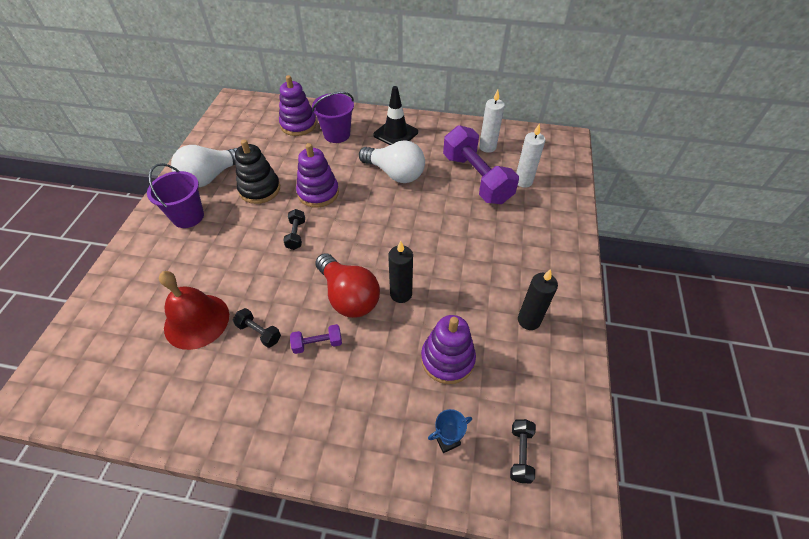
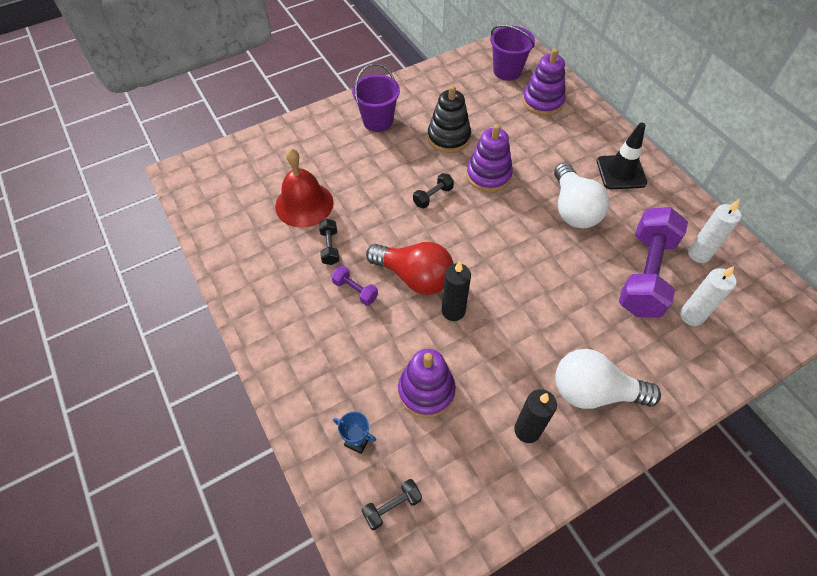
camera: 50 degrees right, 5 degrees up
white light bulb [171,145,239,188] -> white light bulb moved to [555,349,661,409]
purple bucket [312,92,354,143] -> purple bucket moved to [490,25,535,81]
red light bulb [315,253,380,318] -> red light bulb turned 75 degrees counterclockwise [366,242,454,295]

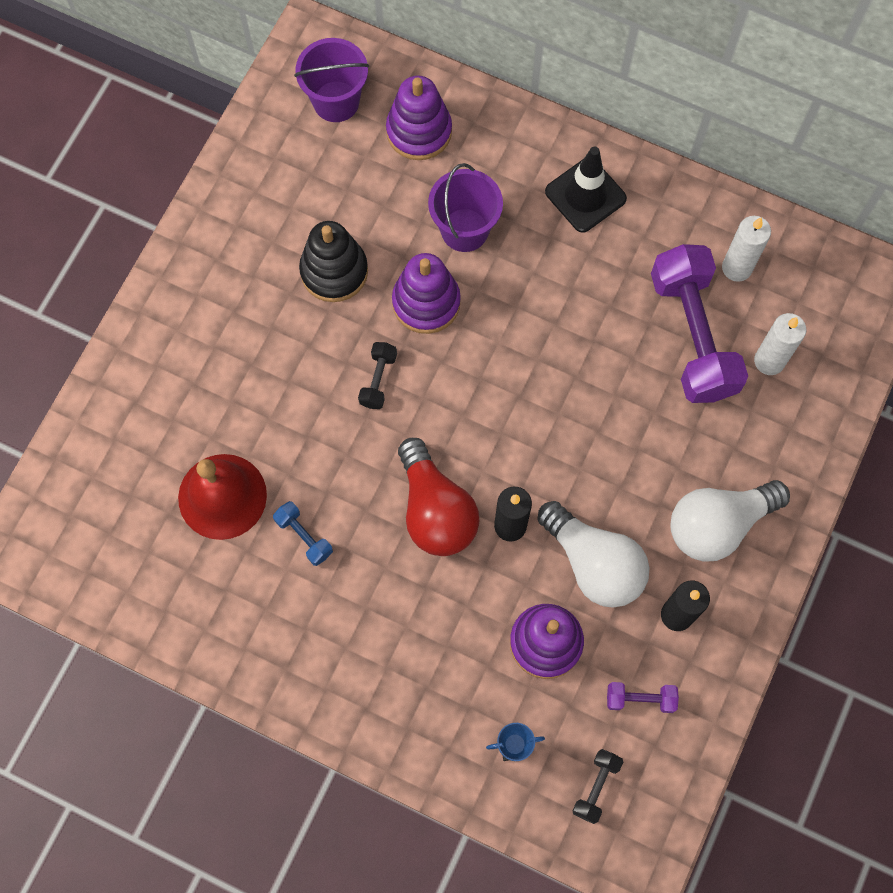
camera: 35 degrees left, 15 degrees up
black dumbbell [319,219,339,265] -> blue dumbbell [273,501,333,566]
purple dumbbell [331,266,378,306] -> purple dumbbell moved to [607,682,679,713]
purple bucket [352,63,400,132] -> purple bucket moved to [428,163,503,252]
red light bulb [366,242,454,295] -> red light bulb turned 75 degrees clockwise [398,438,479,556]
white light bulb [554,162,609,228] -> white light bulb moved to [538,501,650,608]

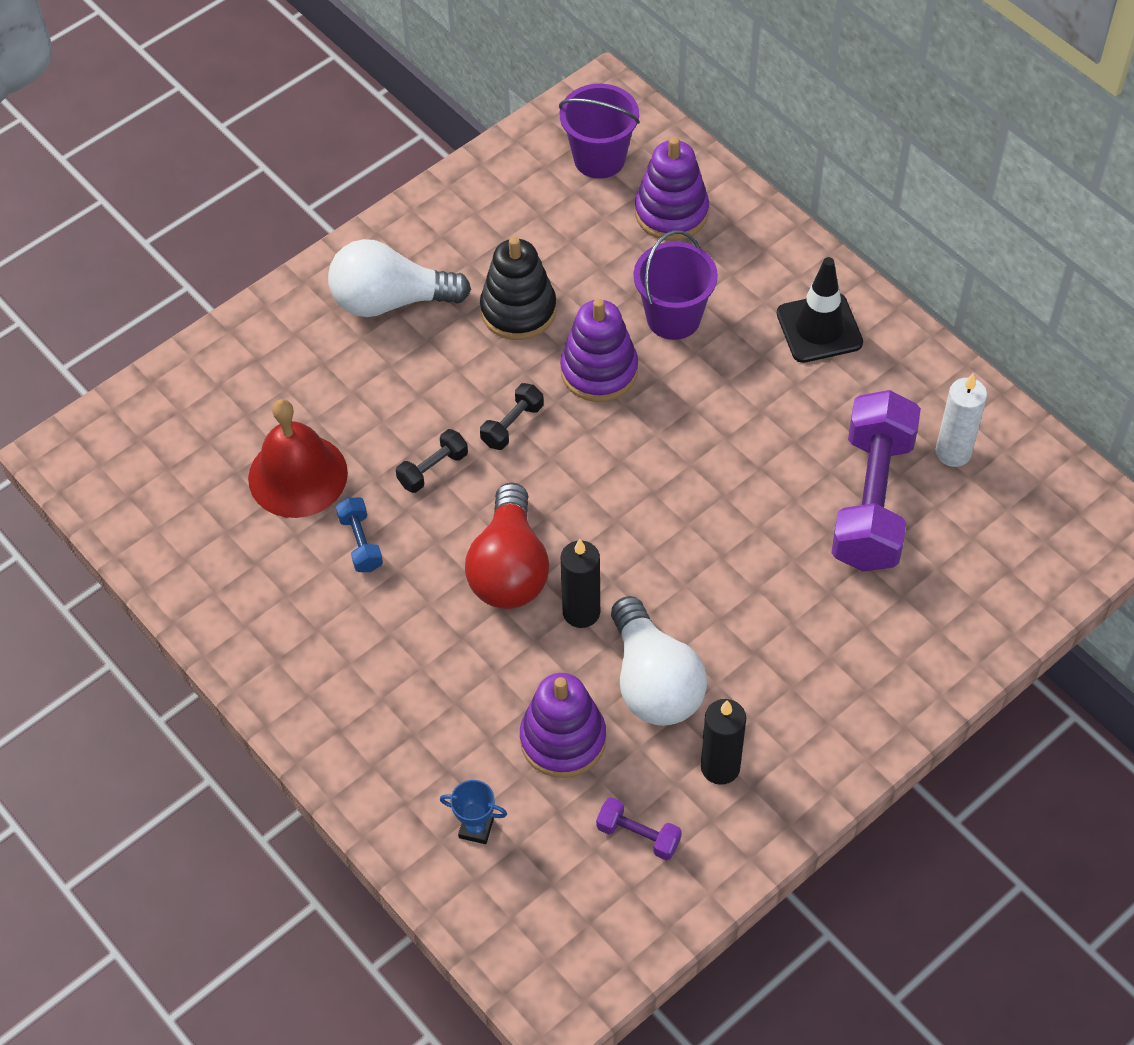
camera: 25 degrees right, 15 degrees down
black dumbbell [573,749,623,824] -> black dumbbell moved to [396,429,468,493]
white light bulb [670,480,790,562] -> white light bulb moved to [328,239,471,317]
white candle [754,313,806,375] -> none

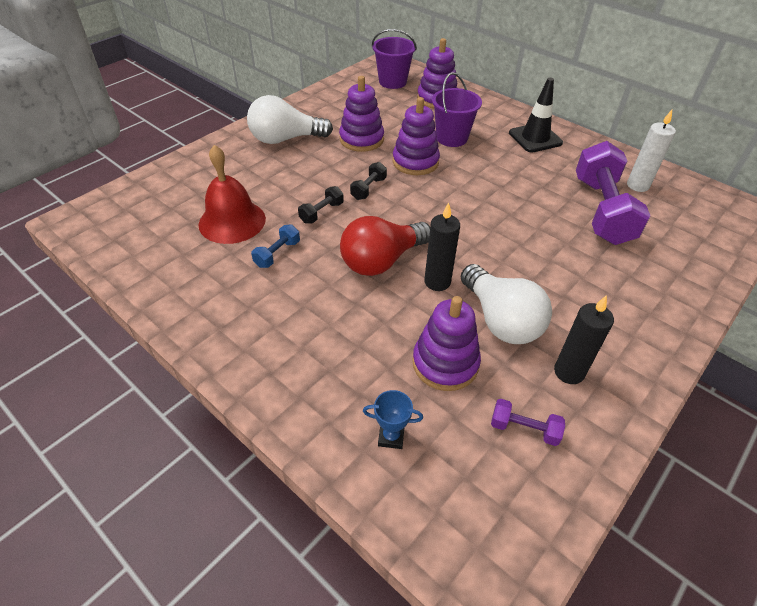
camera: 10 degrees left, 10 degrees down
blue dumbbell [336,497,383,572] -> blue dumbbell turned 60 degrees clockwise [251,224,300,268]
red light bulb [465,483,549,609] -> red light bulb turned 60 degrees clockwise [340,216,430,276]
black stacking toy [480,237,556,340] -> purple stacking toy [339,76,384,152]

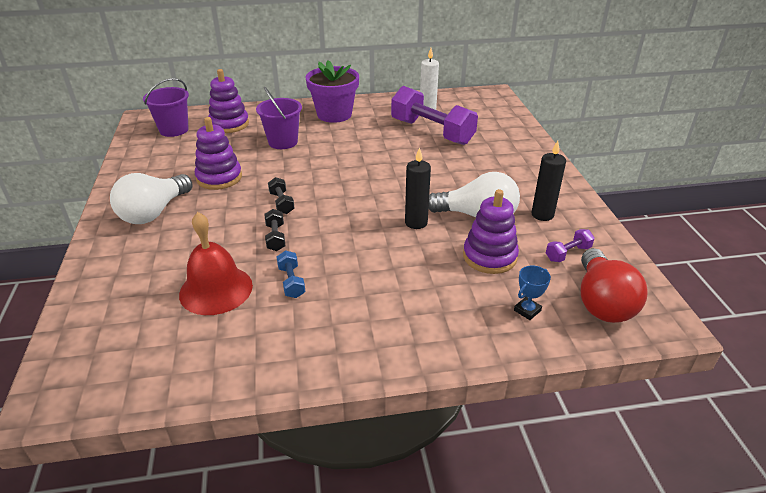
camera: 50 degrees left, 10 degrees down
red light bulb [340,216,430,276] -> red light bulb moved to [581,248,647,323]
purple stacking toy [392,97,440,175] -> none
black traffic cone [509,78,563,153] -> purple flower pot [306,60,359,123]

